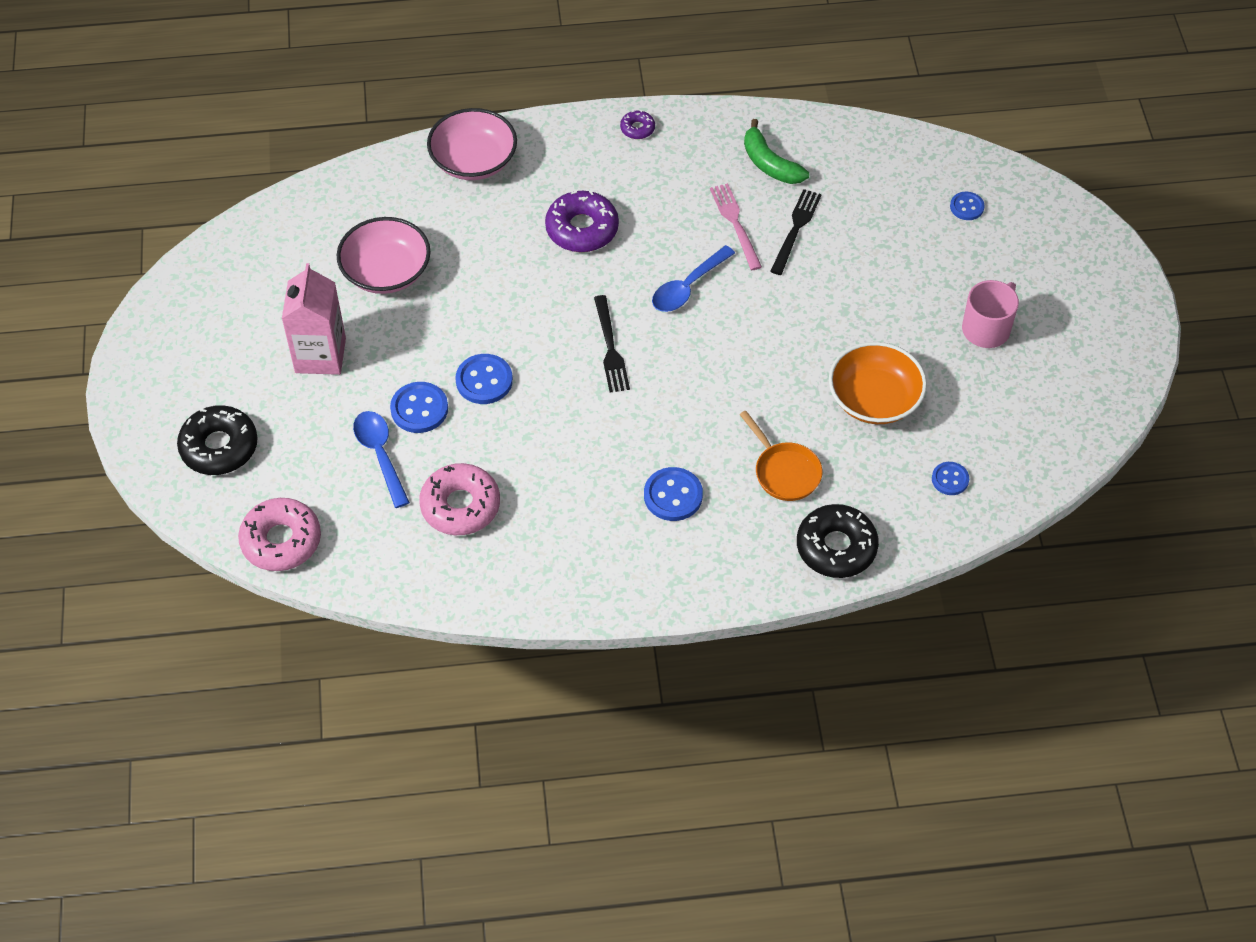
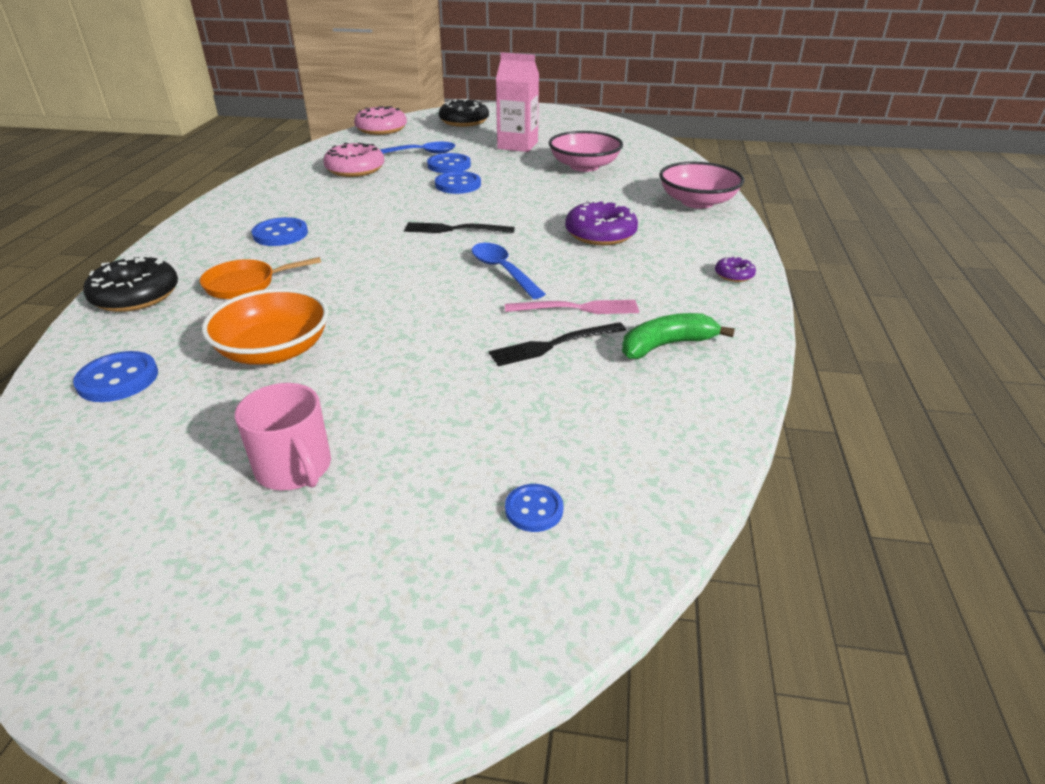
camera: 105 degrees right, 20 degrees down
black fork [770,189,822,275] -> black fork turned 120 degrees clockwise [489,322,626,366]
blue button [932,462,969,495] -> blue button [73,351,158,402], size x1.59

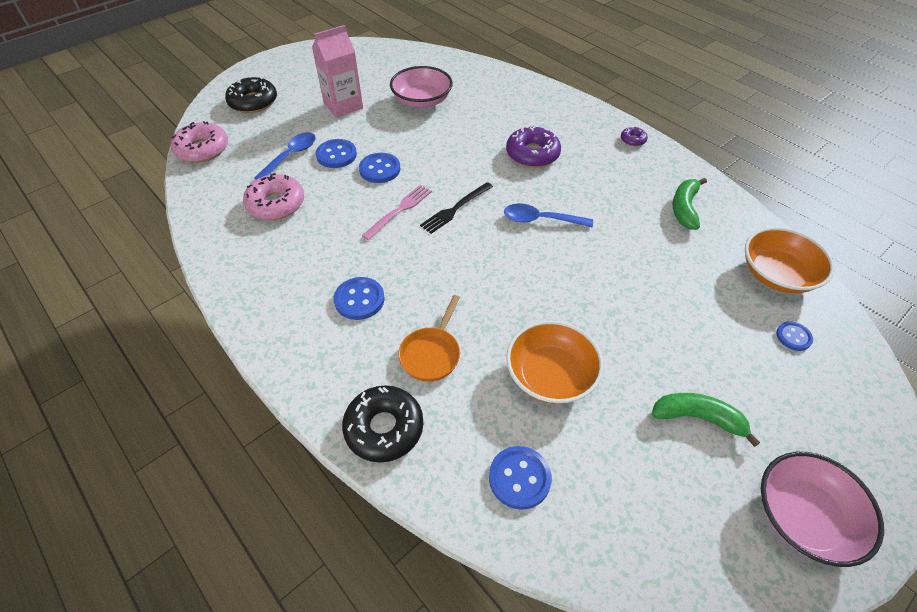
camera: 50 degrees left, 15 degrees up
pink mug [235,383,331,490] -> green banana [652,393,760,447]
black fork [489,322,626,366] -> none
pink fork [505,300,639,314] -> pink fork moved to [362,185,432,240]
pink bowl [659,162,744,209] -> pink bowl moved to [761,452,884,567]
none -> orange bowl [745,227,834,293]

